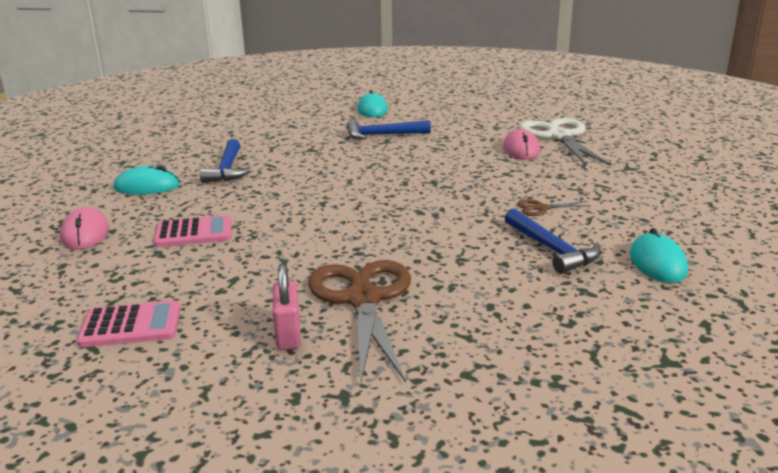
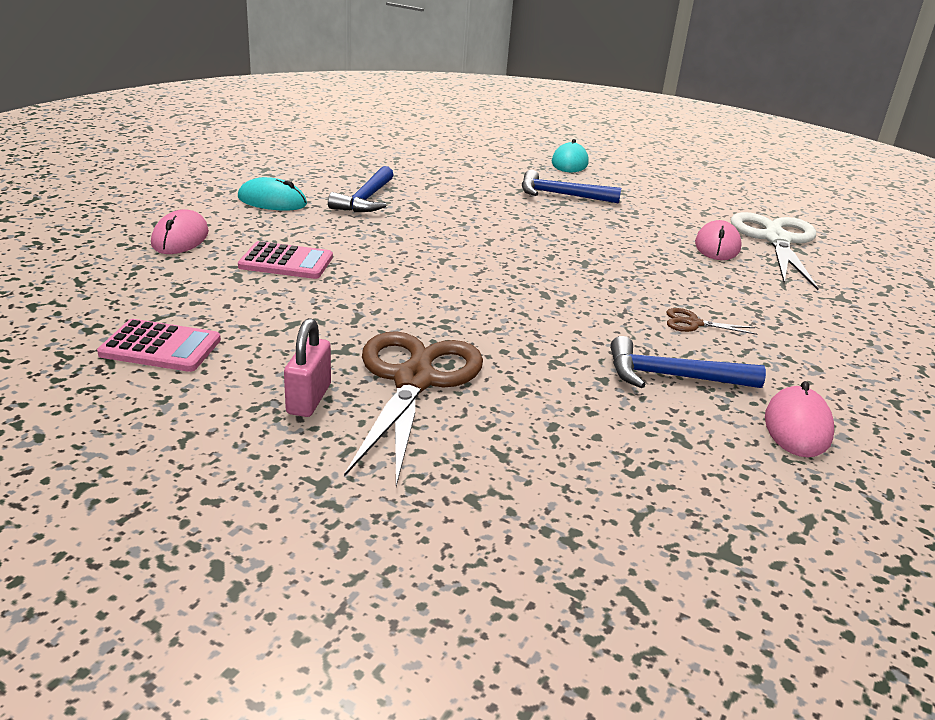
camera: 15 degrees right, 5 degrees up
blue hammer [505,208,601,274] -> blue hammer turned 105 degrees clockwise [610,336,766,388]
turquoise mouse [630,228,688,283] -> pink mouse [765,381,834,457]

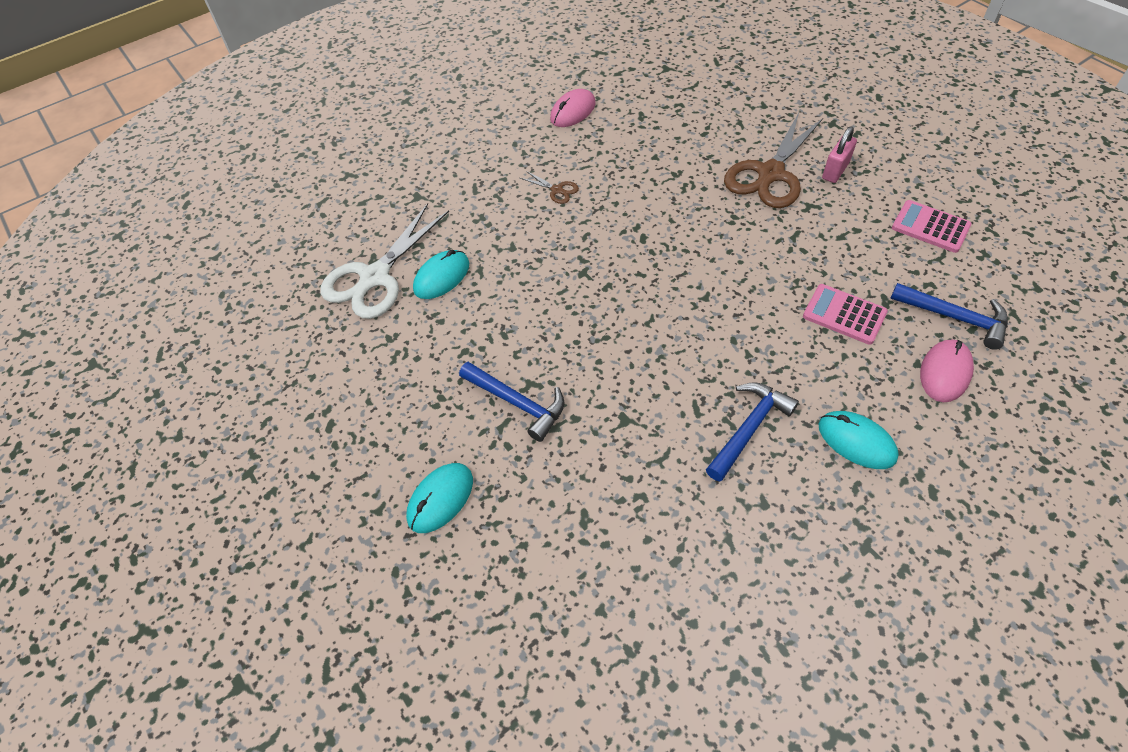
camera: 150 degrees left, 25 degrees up
blue hammer [610,336,766,388] -> blue hammer moved to [890,283,1008,350]
pink mouse [695,220,742,260] -> turquoise mouse [413,250,469,299]

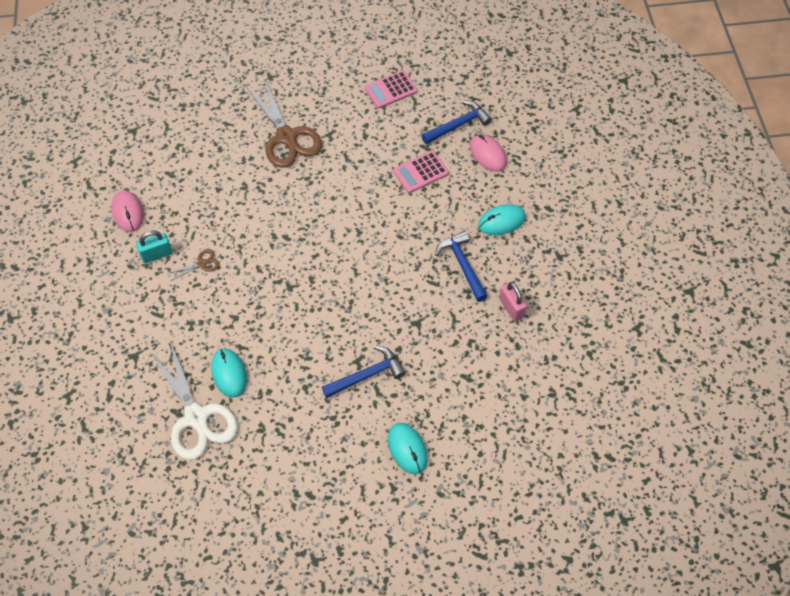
camera: 65 degrees left, 5 degrees up
pink padlock [822,126,857,183] -> pink padlock moved to [499,282,527,321]
none -> turquoise padlock [136,231,173,263]

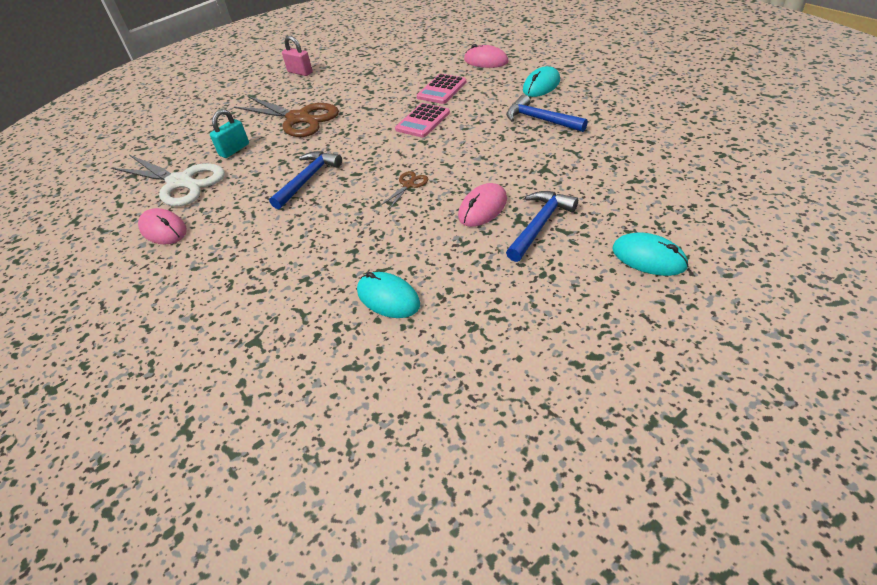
camera: 25 degrees left, 15 degrees down
turquoise padlock [136,231,173,263] -> turquoise padlock moved to [210,109,249,158]
white scissors [149,341,238,460] -> white scissors moved to [112,155,225,206]
brown scissors [167,249,220,281] -> brown scissors moved to [380,171,428,209]
pink calculator [365,70,417,109] -> pink calculator moved to [395,103,450,138]
blue hammer [421,100,492,144] -> blue hammer moved to [269,151,342,209]
pink padlock [499,282,527,321] -> pink padlock moved to [282,36,312,76]
none -> pink mouse [458,183,507,227]

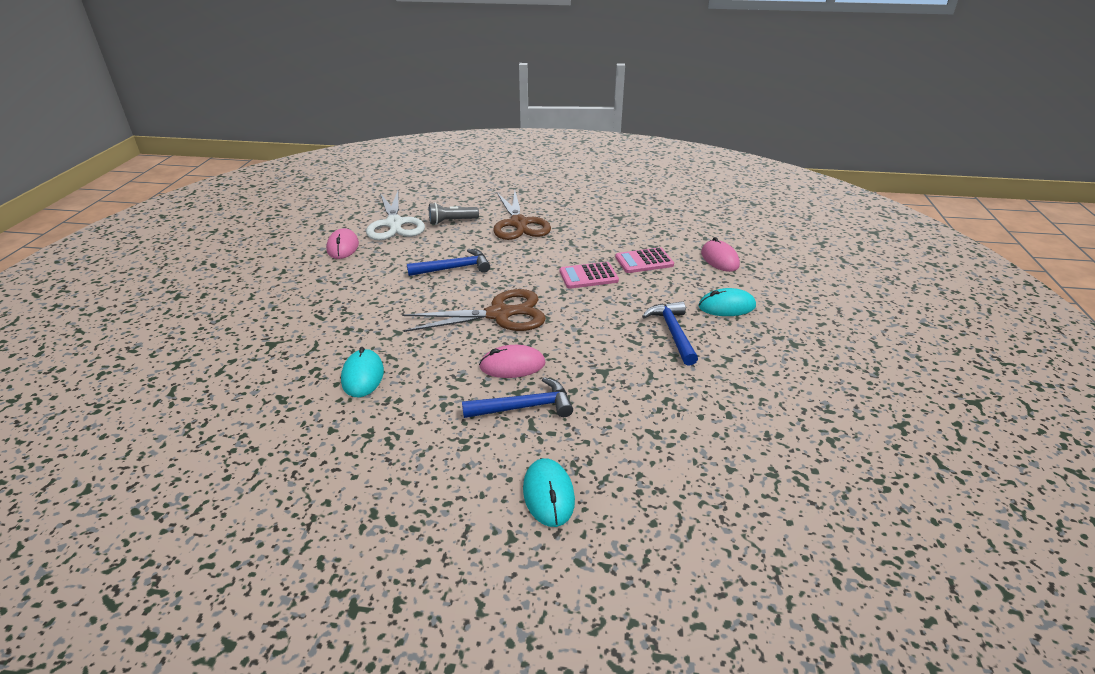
camera: 40 degrees right, 10 degrees down
turquoise padlock [210,109,249,158] -> grey flashlight [429,203,479,225]
pink padlock [282,36,312,76] -> none
brown scissors [380,171,428,209] -> brown scissors [402,289,546,332], size x2.35

